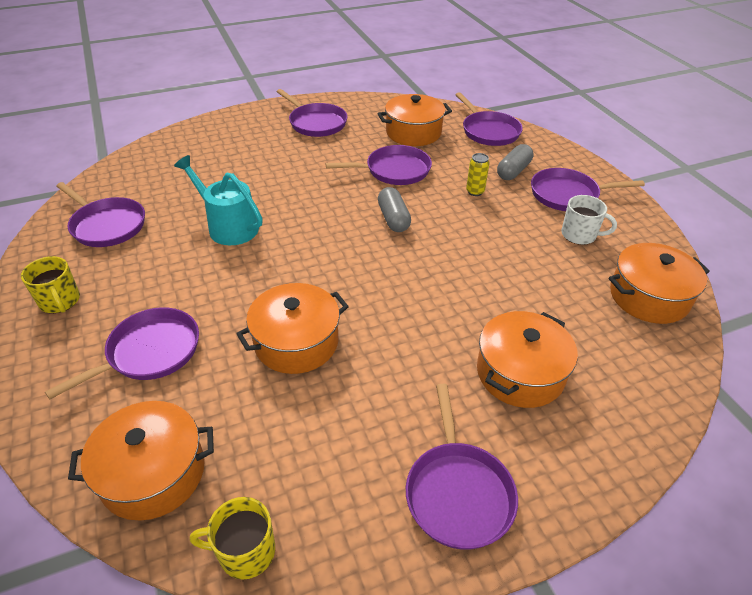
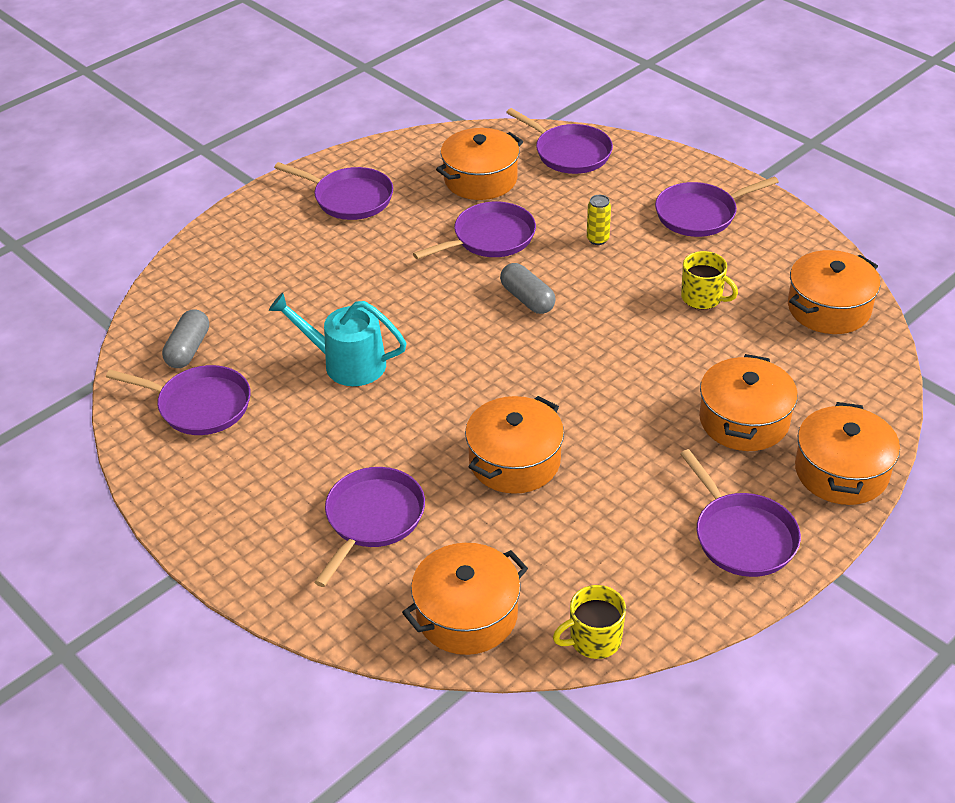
camera: 20 degrees left, 0 degrees up
yellow mug [21,256,80,313] -> yellow mug moved to [681,251,738,309]
grey capsule [497,144,533,180] -> grey capsule moved to [162,309,209,368]
white mug [561,195,617,245] -> none
none -> orange pot [795,402,900,505]

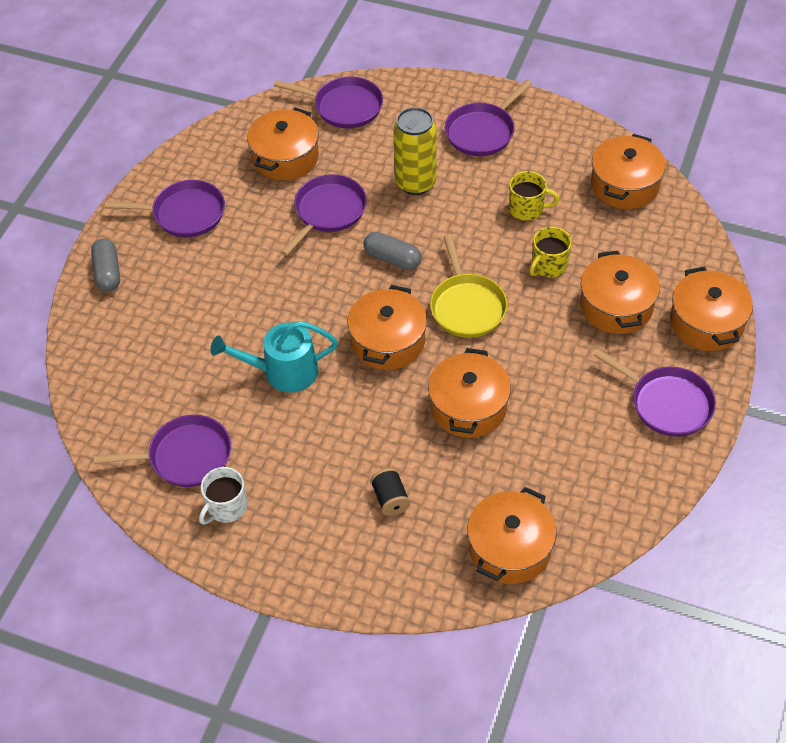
camera: 25 degrees left, 10 degrees up
grey capsule [162,309,209,368] -> grey capsule moved to [91,238,120,292]
purple pan [314,467,425,587] -> black spool [370,468,410,516]
yellow mug [553,585,626,659] -> yellow mug moved to [529,227,572,277]
yellow can [587,195,611,245] -> yellow can [393,107,437,195], size x2.06
none -> white mug [199,467,247,525]
none -> orange pot [347,285,427,370]
none -> yellow pan [430,234,507,338]

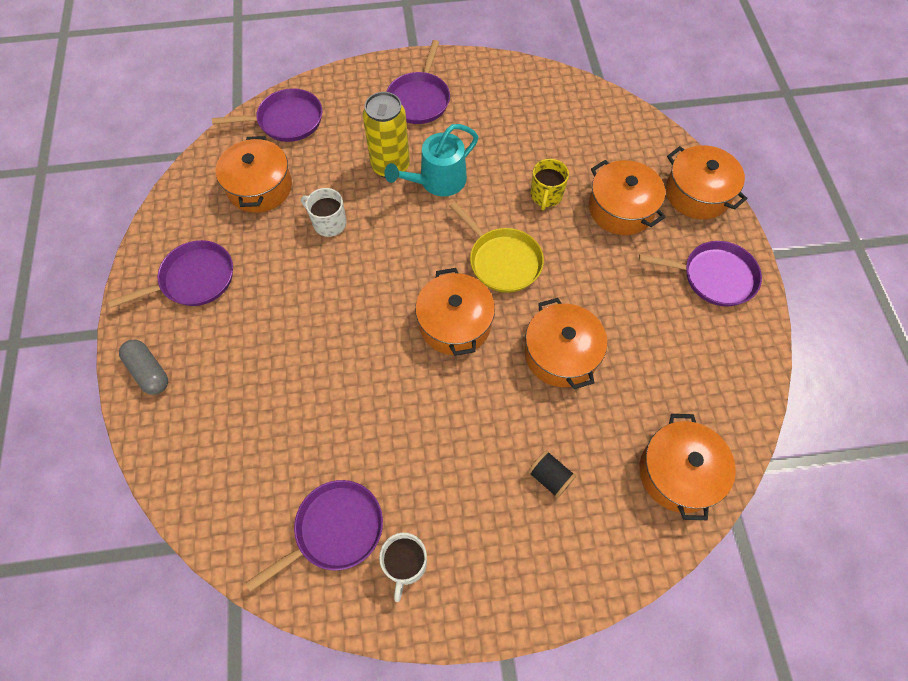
camera: 30 degrees left, 10 degrees up
turquoise watering can [211,321,338,393] -> turquoise watering can moved to [384,124,478,197]
purple pan [281,174,367,256] -> white mug [301,188,347,237]
grey capsule [363,232,422,270] -> none
yellow mug [509,171,559,221] -> none
orange pot [591,134,666,209] -> none

